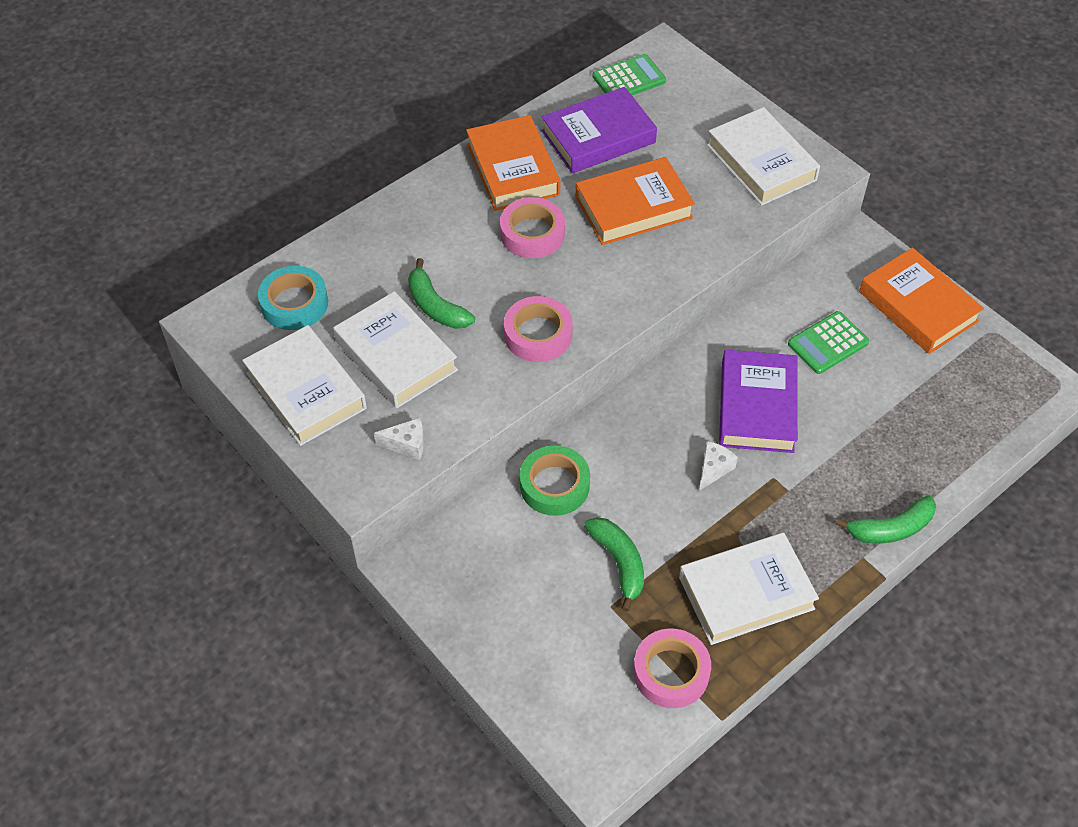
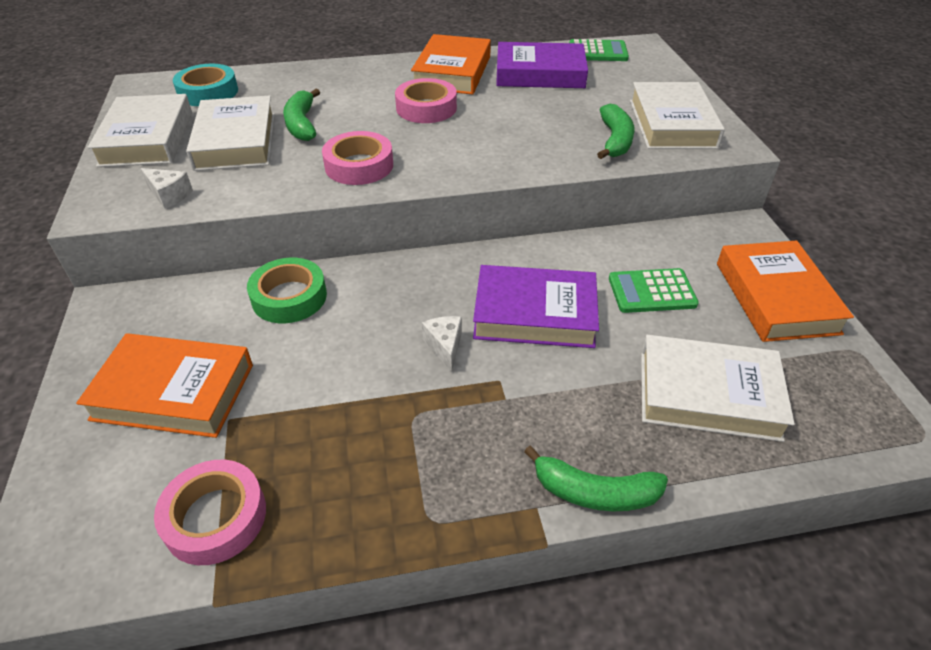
camera: 30 degrees right, 10 degrees down
orange book [576,157,695,245] -> orange book moved to [76,333,253,438]
green banana [584,517,644,612] -> green banana moved to [597,104,635,159]
white book [679,532,819,645] -> white book moved to [641,335,795,442]
white cheese [699,441,738,491] -> white cheese turned 75 degrees counterclockwise [422,316,462,372]
purple book [719,350,798,453] -> purple book turned 60 degrees clockwise [473,265,599,348]

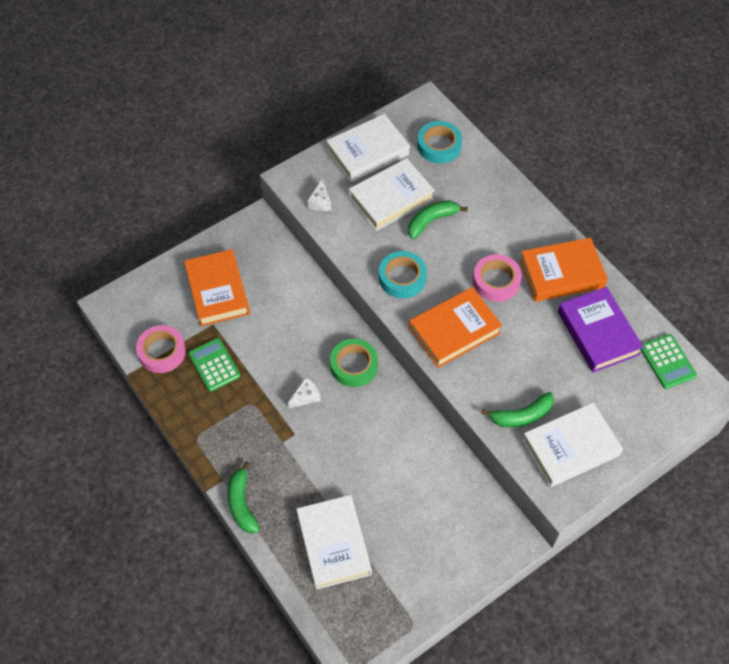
camera: 65 degrees right, 15 degrees up
green tape [247,258,327,323] -> green tape moved to [330,339,378,387]
pink tape [322,131,393,185] -> turquoise tape [379,251,427,298]
purple book [473,265,599,348] -> none
green calculator [609,268,699,313] -> green calculator moved to [188,338,240,392]
orange book [717,240,854,342] -> orange book moved to [409,287,502,368]

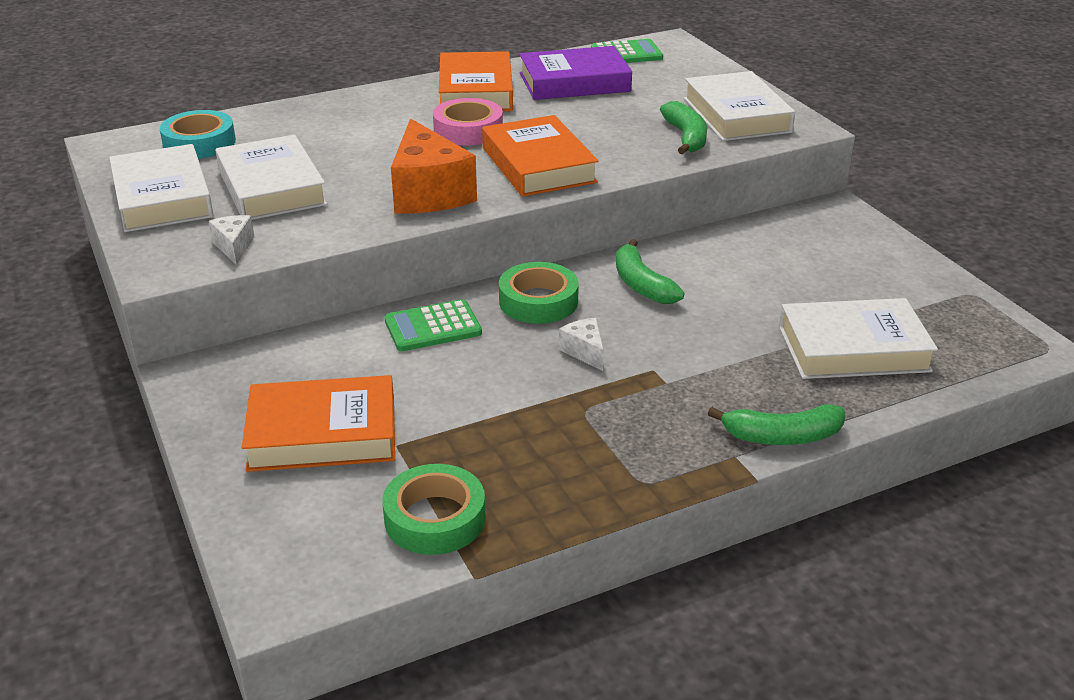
camera: 80 degrees left, 25 degrees down
pink tape [136,325,186,373] -> green tape [382,464,486,555]
green calculator [188,338,240,392] -> green calculator moved to [384,299,482,351]
white cheese [308,179,331,211] -> white cheese turned 120 degrees counterclockwise [209,215,254,265]
turquoise tape [379,251,427,298] -> orange cheese [391,119,477,214]
green banana [408,200,468,239] -> green banana moved to [616,239,684,304]

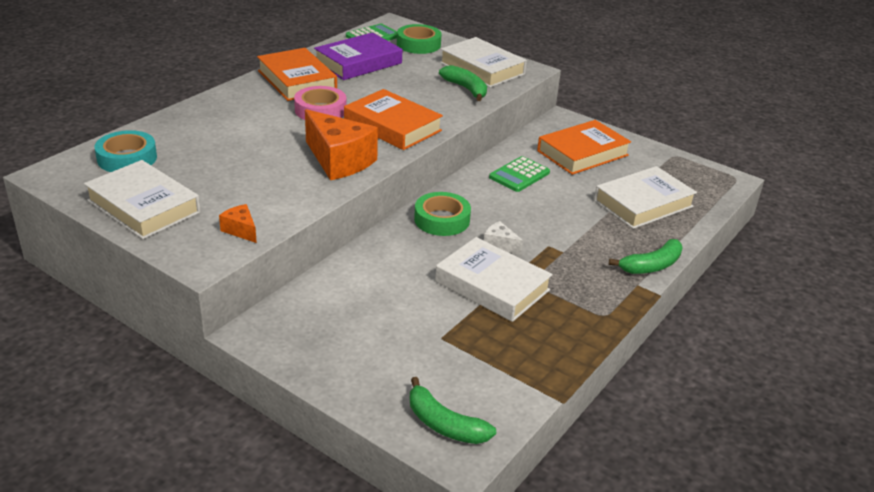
camera: 30 degrees left, 0 degrees up
white cheese [209,215,254,265] -> orange cheese [219,204,257,243]
white book [215,135,327,220] -> white book moved to [435,237,553,322]
orange book [242,375,395,472] -> orange book moved to [537,120,631,175]
green tape [382,464,486,555] -> green tape moved to [397,24,442,54]
green calculator [384,299,482,351] -> green calculator moved to [489,156,550,192]
green banana [616,239,684,304] -> green banana moved to [410,377,496,444]

